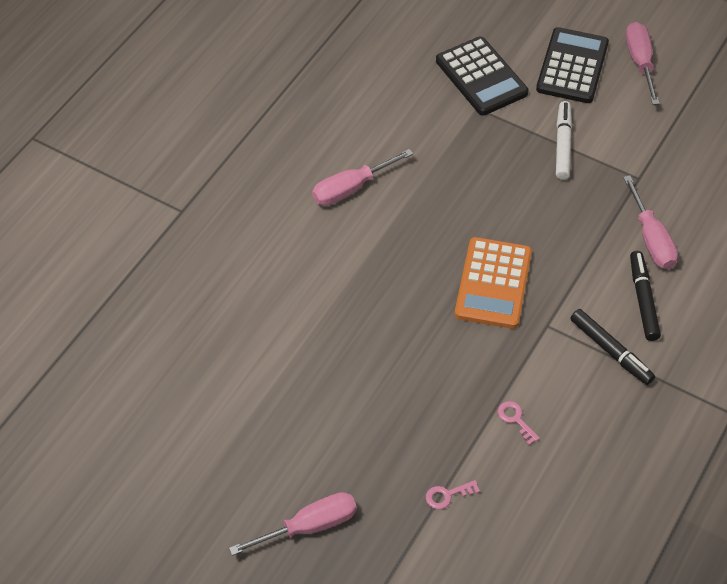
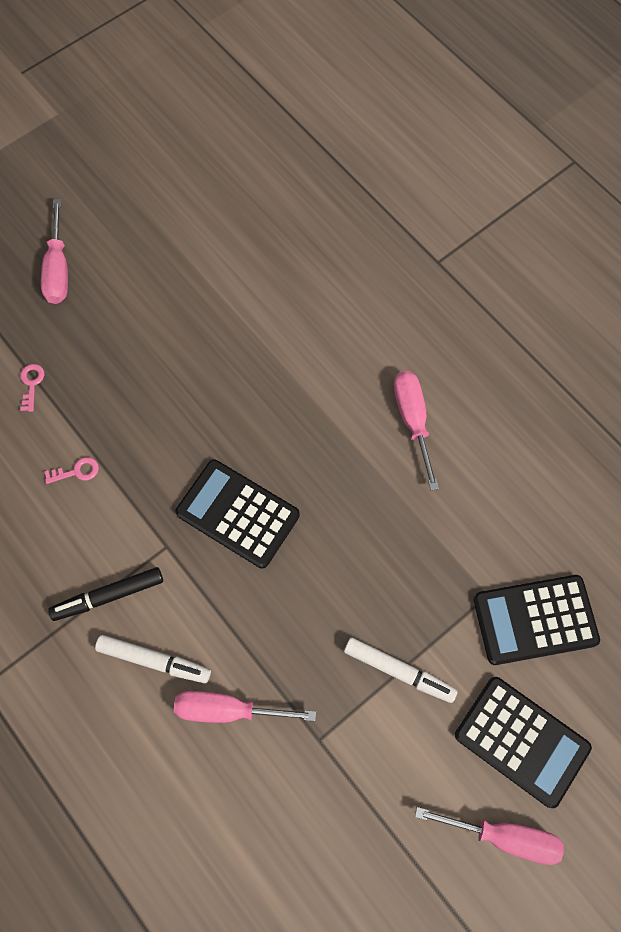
camera: 110 degrees right, 15 degrees up
orange calculator [455,237,532,329] -> black calculator [176,460,300,568]
black marker [630,251,661,341] -> white marker [95,635,211,683]

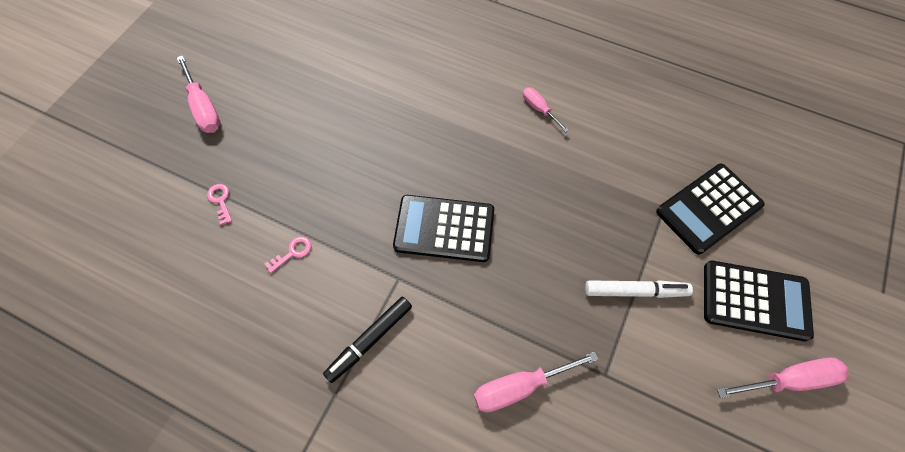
camera: 25 degrees left, 5 degrees down
white marker [95,635,211,683] -> none
pink screwdriver [394,371,439,490] -> pink screwdriver [523,87,569,132], size x0.61

